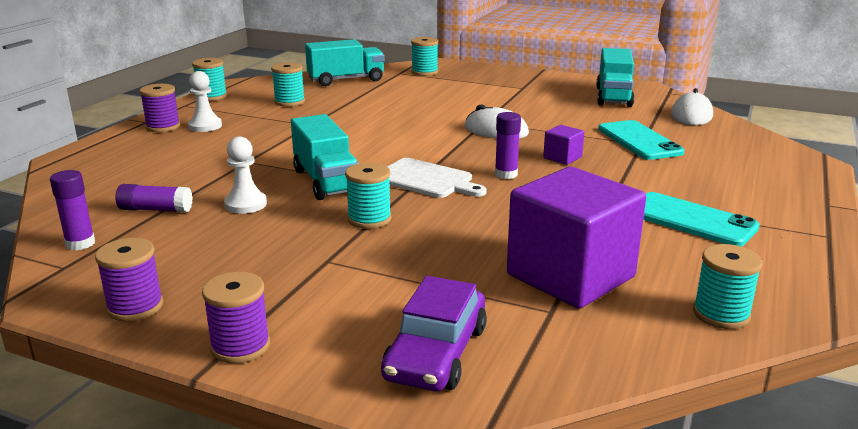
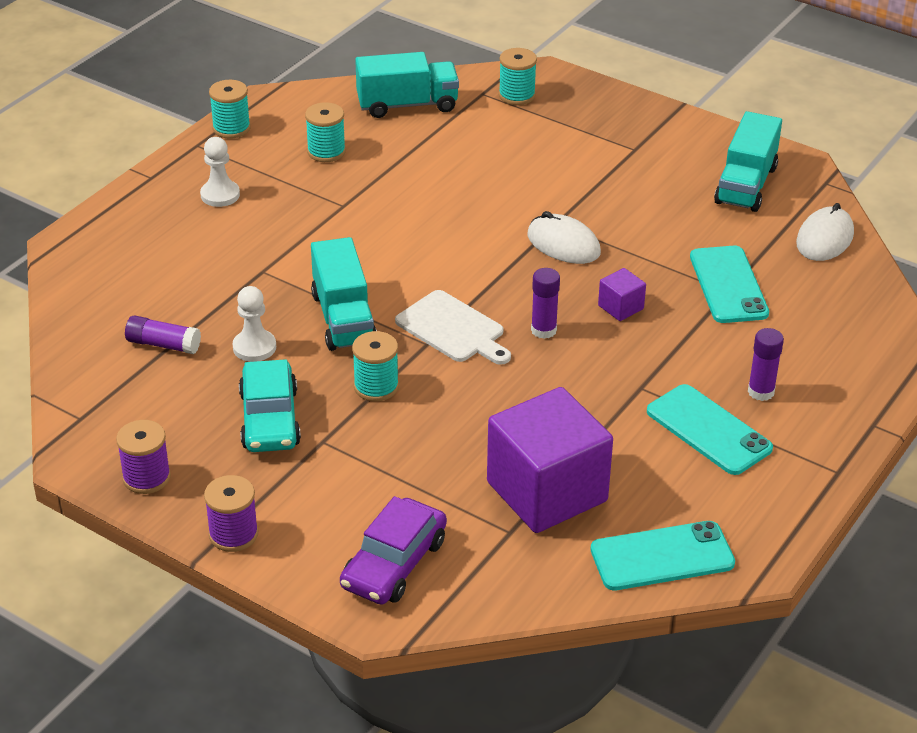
camera: 10 degrees right, 15 degrees up
purple glue stick [50,170,95,250] -> purple glue stick moved to [748,328,784,401]
purple spool [139,84,180,132] -> none
turquoise spool [693,244,762,329] -> turquoise phone [590,521,735,590]
none -> turquoise car [239,359,301,452]

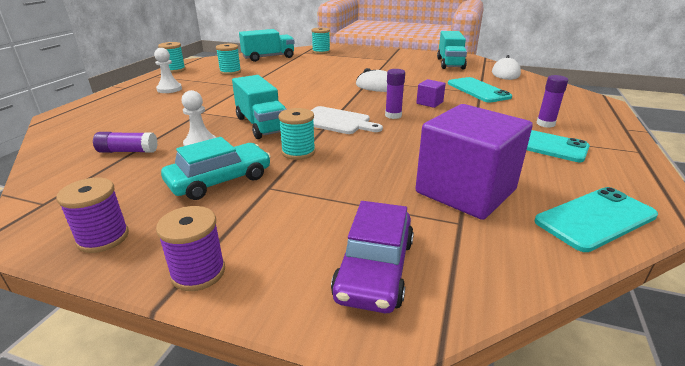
camera: 15 degrees left, 10 degrees down
turquoise car [239,359,301,452] -> turquoise car turned 105 degrees counterclockwise [161,137,271,200]

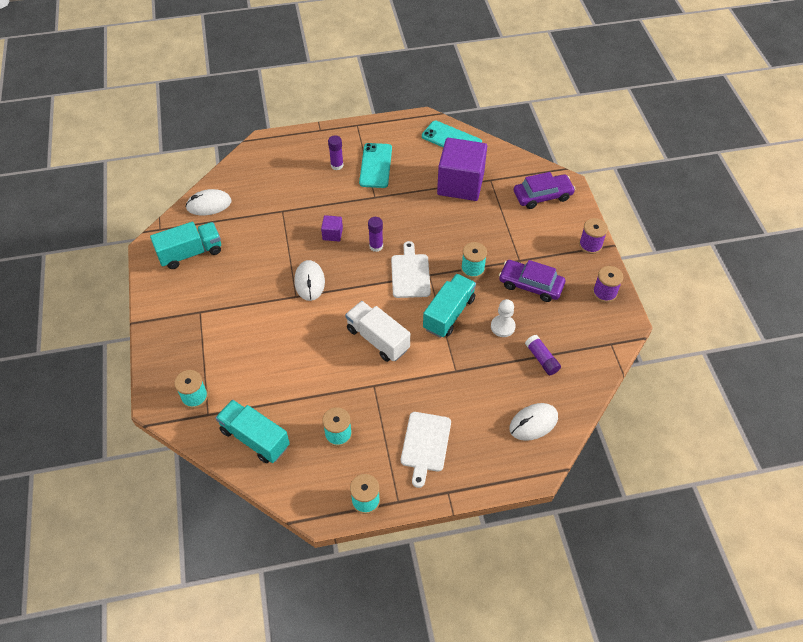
camera: 120 degrees left, 25 degrees up
white pawn [154,48,182,93] -> white cutting board [401,412,451,488]
turquoise car [161,137,271,200] -> purple car [499,260,565,302]
turquoise phone [448,77,512,103] -> none
none -> white truck [345,301,410,362]
none -> white mouse [510,403,558,441]

